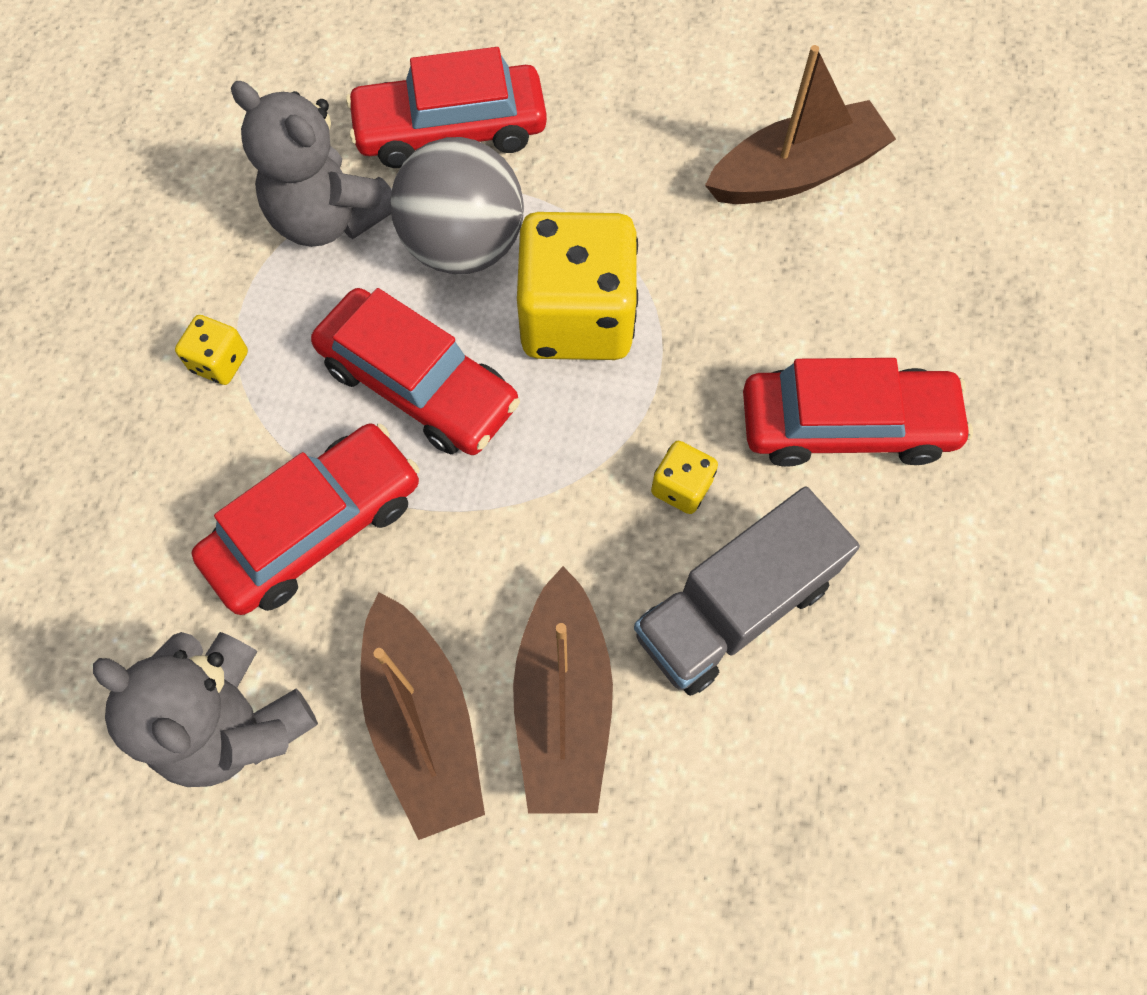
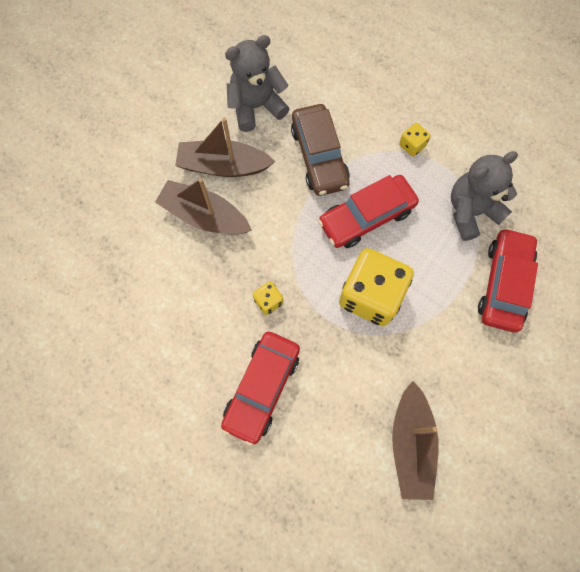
camera: 115 degrees right, 5 degrees up
red car [192,424,420,615] -> brown car [291,104,350,196]
grey ball [390,137,524,274] -> none
grey truck [634,487,860,696] -> none

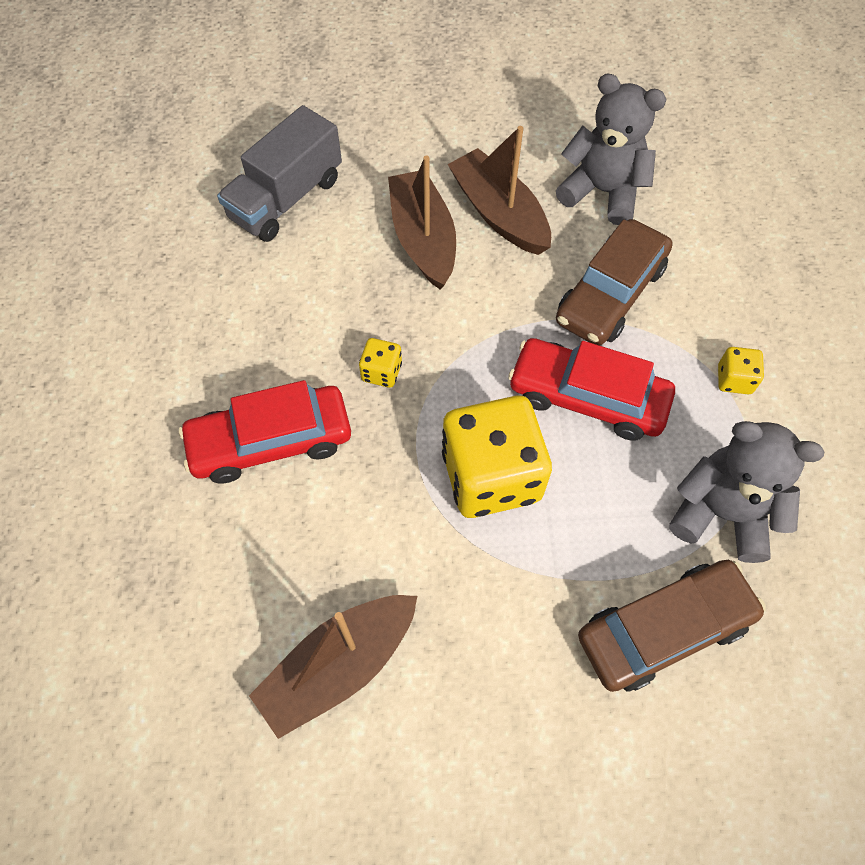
camera: 50 degrees right, 10 degrees down
red car [478,228,538,332] -> brown car [578,560,766,692]
none -> grey truck [217,105,342,242]

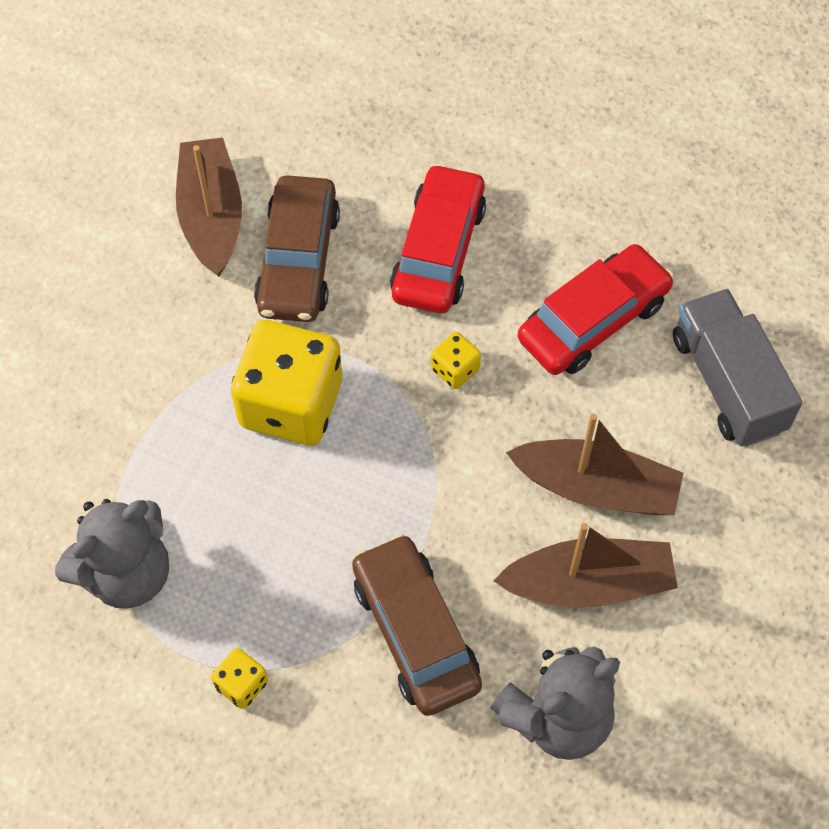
camera: 120 degrees right, 0 degrees up
red car [508,338,675,441] -> red car moved to [518,244,674,375]
brown car [578,560,766,692] -> brown car moved to [254,175,340,322]

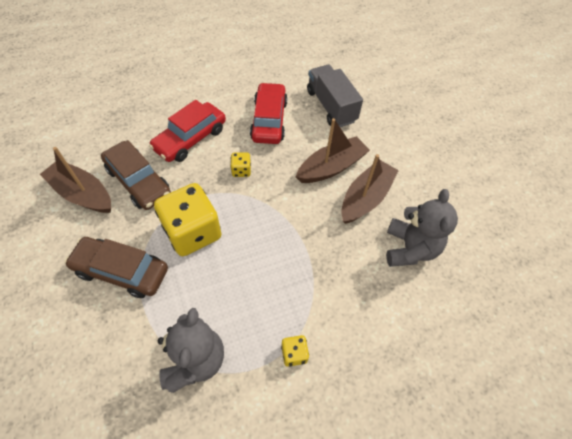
camera: 50 degrees left, 5 degrees down
brown car [352,534,482,716] -> brown car moved to [65,237,168,298]
red car [390,164,486,313] -> red car turned 105 degrees counterclockwise [149,100,226,162]
grey truck [673,289,802,447] -> grey truck turned 45 degrees clockwise [307,65,363,127]

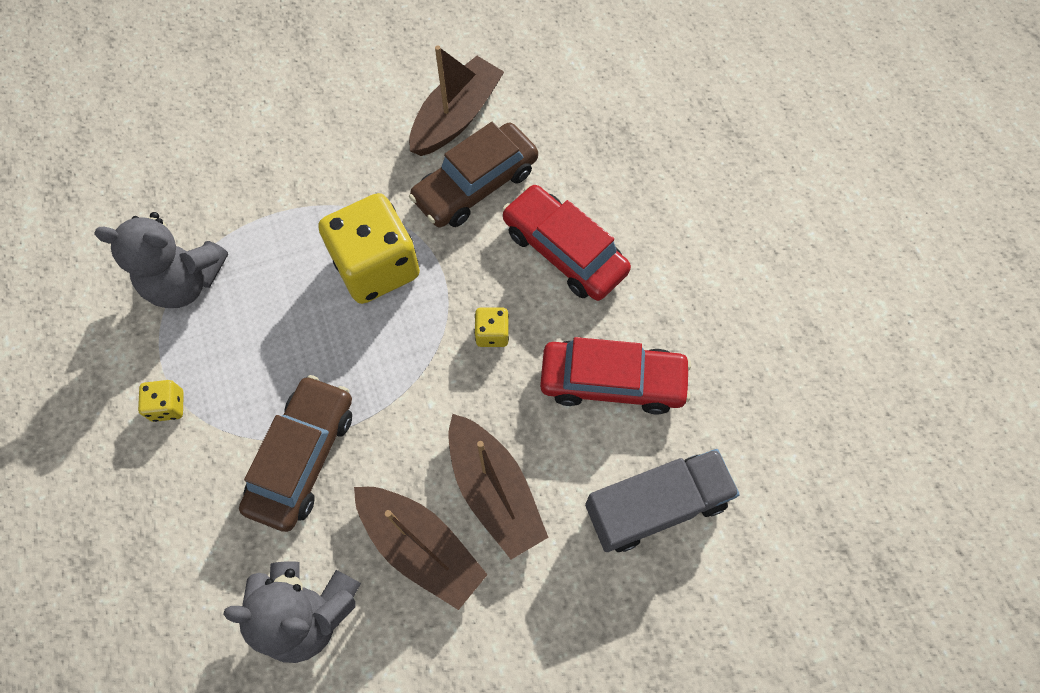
camera: 95 degrees right, 10 degrees up
brown car [65,237,168,298] -> brown car moved to [239,375,352,532]

